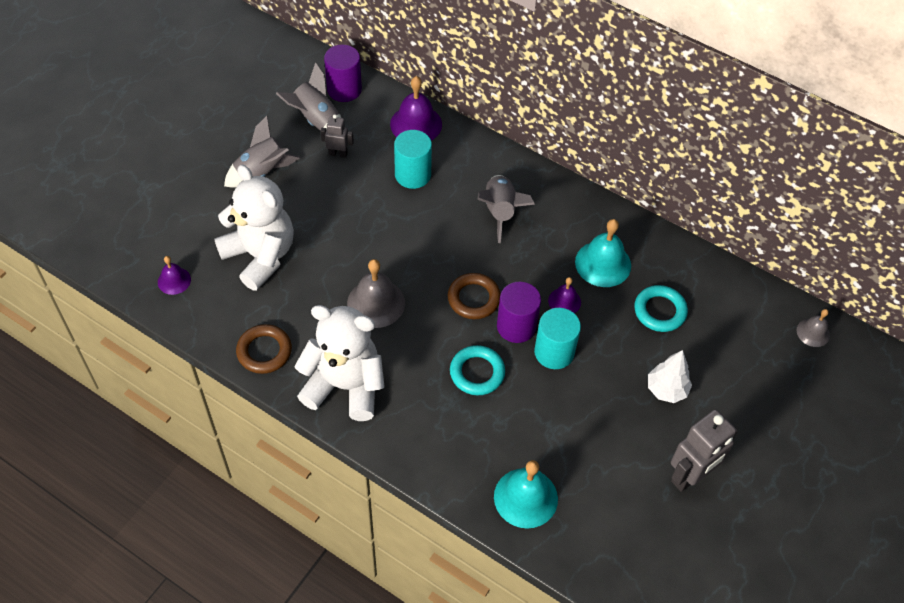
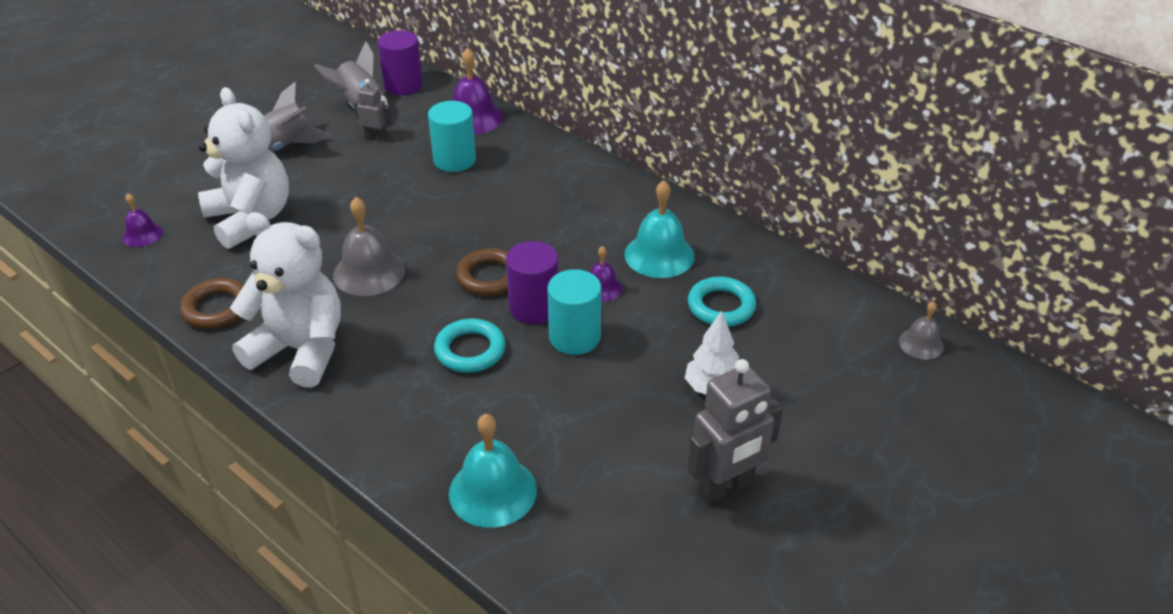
camera: 10 degrees right, 15 degrees down
grey rocket [478,175,535,243] -> none

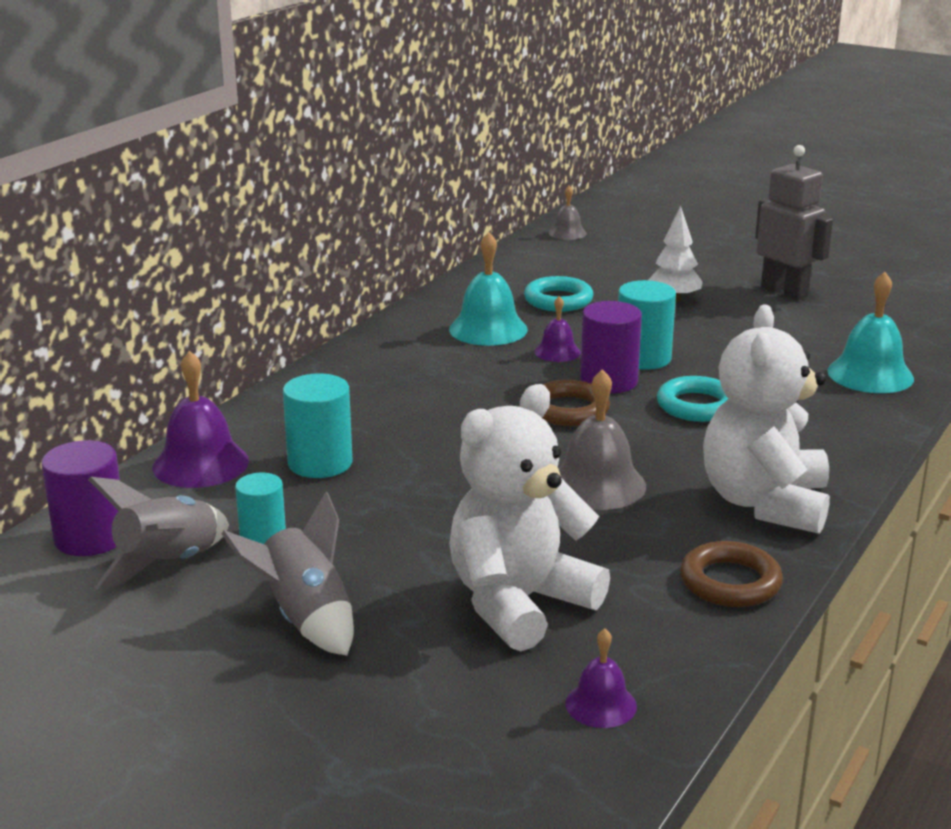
camera: 100 degrees left, 15 degrees down
grey robot [354,79,392,141] -> turquoise cylinder [235,473,286,544]

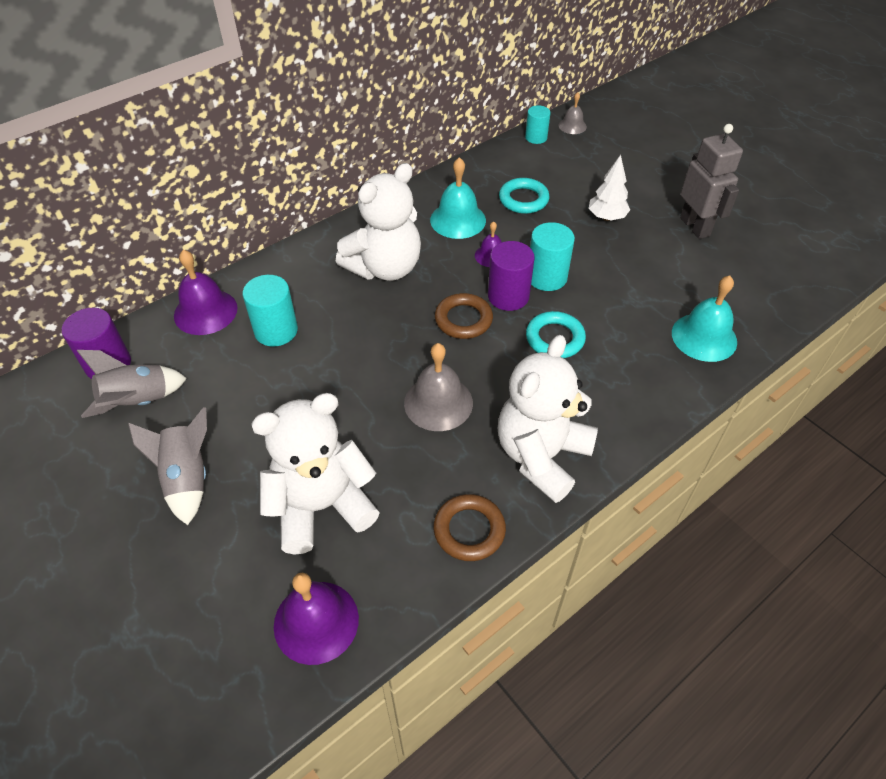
camera: 20 degrees right, 25 degrees up
turquoise cylinder [235,473,286,544] -> turquoise cylinder moved to [525,105,551,144]
purple bell [566,629,637,728] -> purple bell [274,572,359,665], size x1.75
none -> white teddy bear [336,163,421,281]

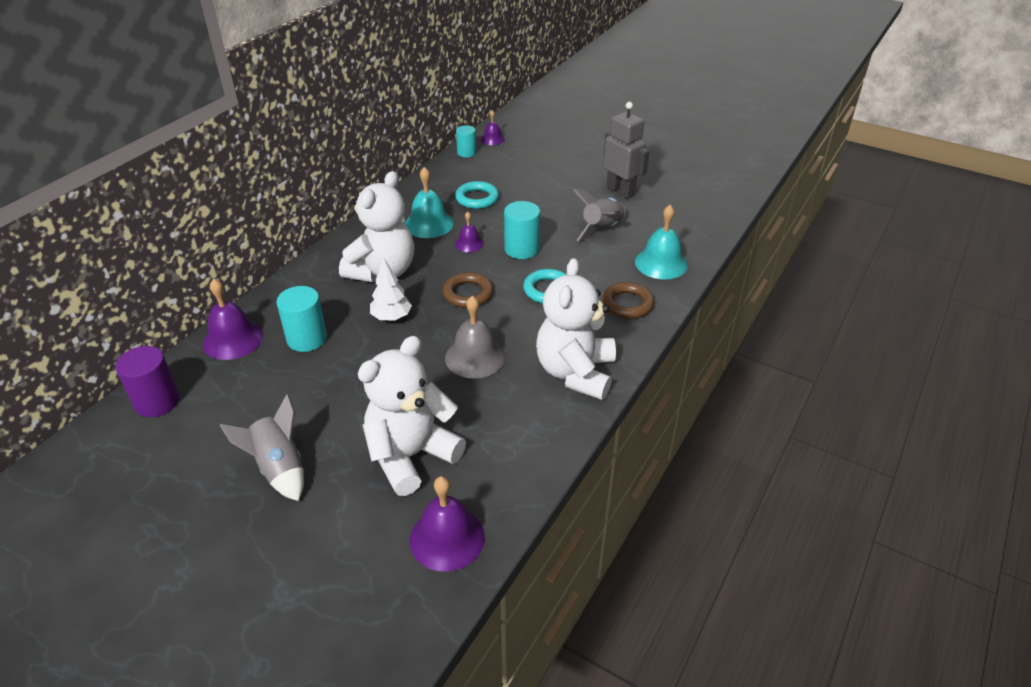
camera: 20 degrees left, 10 degrees down
grey rocket [76,350,187,418] -> grey rocket moved to [573,189,626,242]
brown ring [433,494,506,561] -> brown ring moved to [602,282,654,319]
purple cylinder [488,241,535,311] -> none
grey bell [559,92,587,134] -> purple bell [481,110,505,145]
white tree [589,155,630,221] -> white tree moved to [370,257,412,321]

